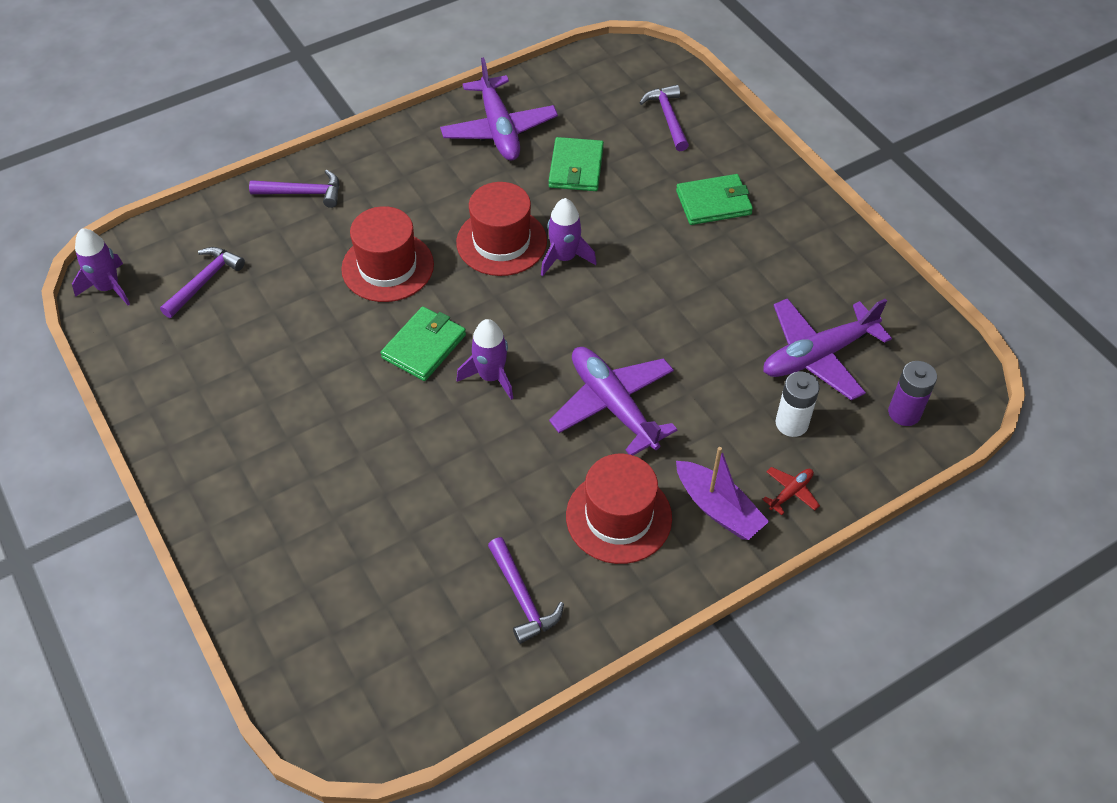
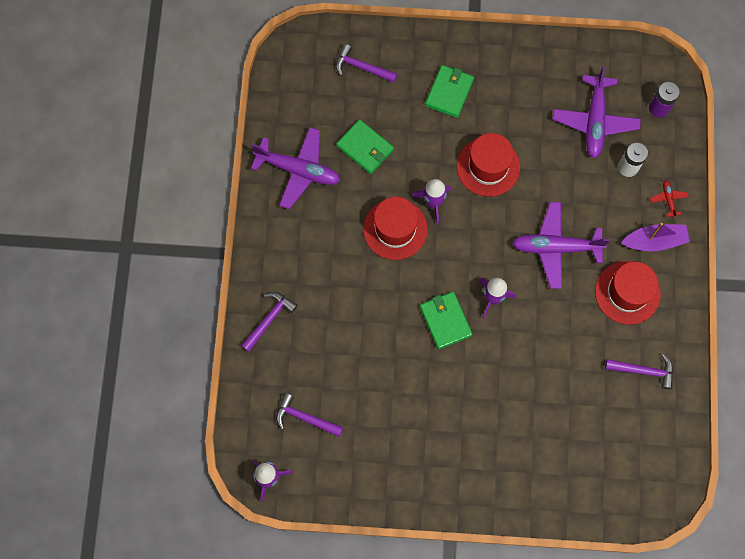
camera: 55 degrees left, 20 degrees up
purple hammer [160,247,245,318] -> purple hammer turned 45 degrees counterclockwise [276,393,343,437]
red hat [341,206,434,302] -> red hat moved to [457,133,520,197]

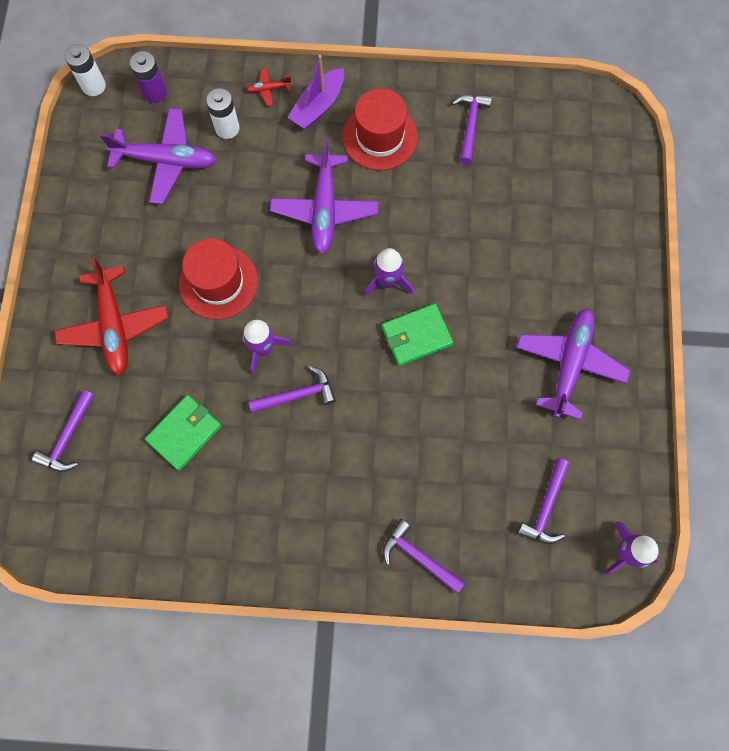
camera: 90 degrees left, 0 degrees up
purple plane [251,127,340,209] -> purple plane moved to [516,309,631,420]
red hat [363,197,428,260] -> purple hammer [248,366,336,413]
green wallet [425,65,474,118] -> red plane [54,257,169,376]
purple boat [621,223,690,251] -> purple boat turned 135 degrees counterclockwise [287,55,344,129]
none -> white battery [65,44,106,96]

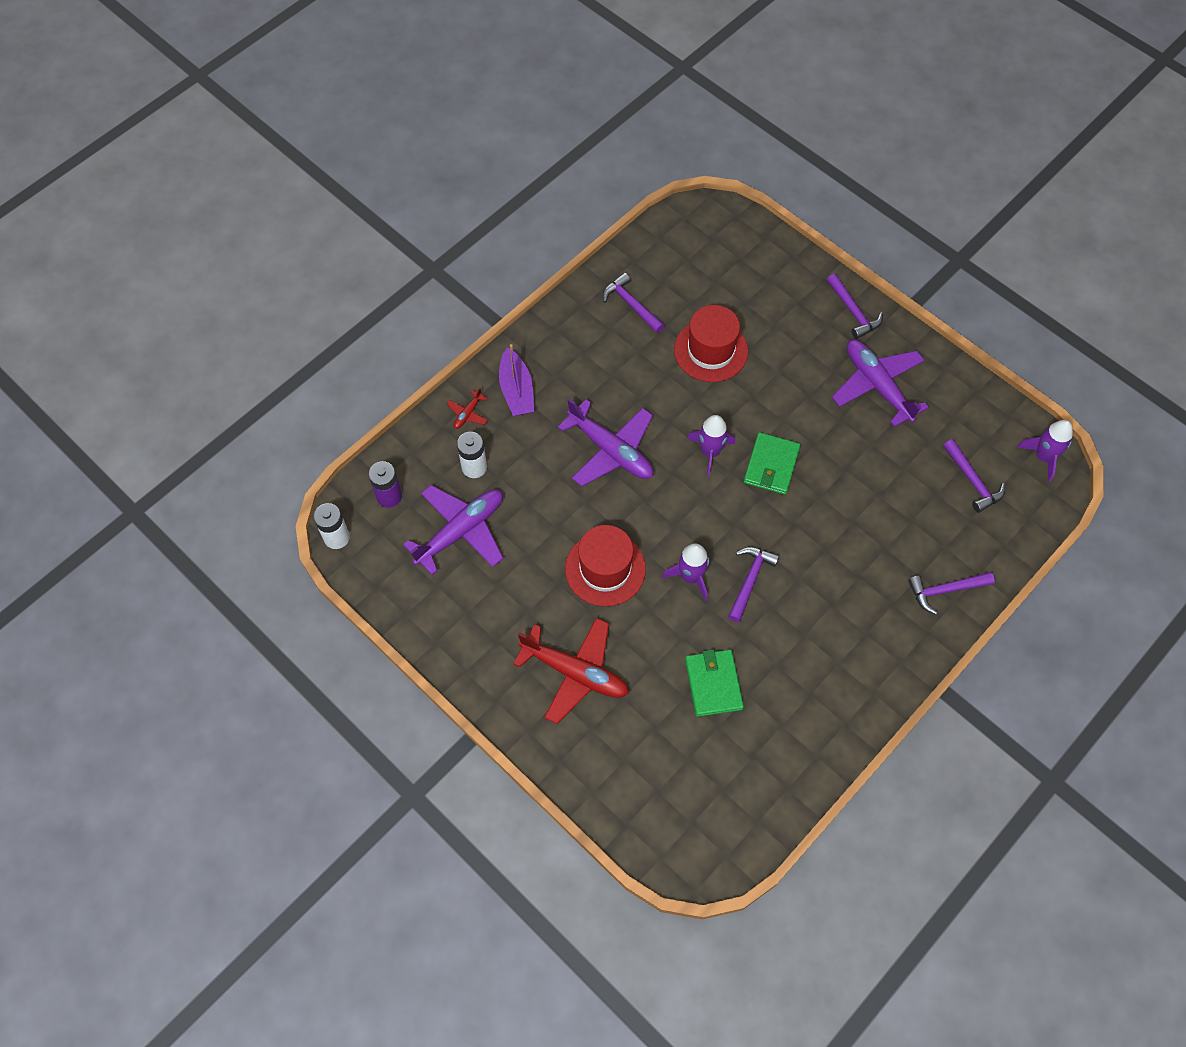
camera: 50 degrees left, 10 degrees down
purple hammer [32,390,95,472] -> purple hammer moved to [827,274,883,339]
red hat [343,88,418,170] -> red hat moved to [674,305,748,382]

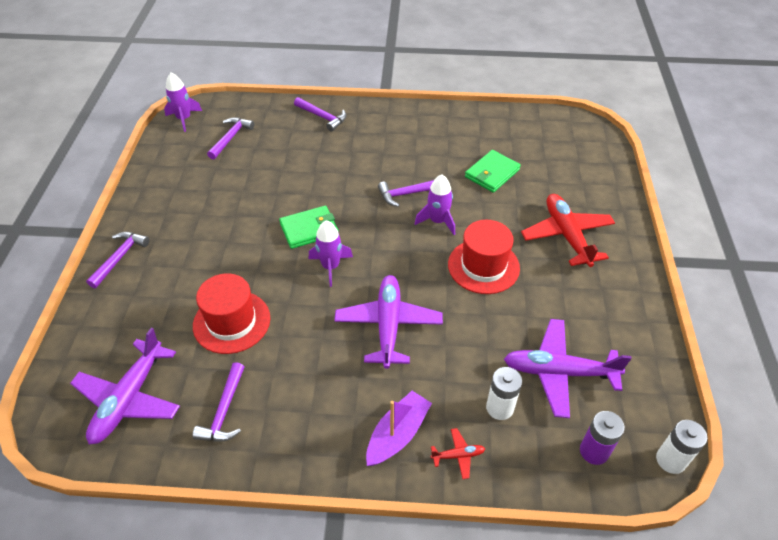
camera: 130 degrees left, 15 degrees down
purple plane [832,340,929,427] -> purple plane moved to [70,328,180,444]

